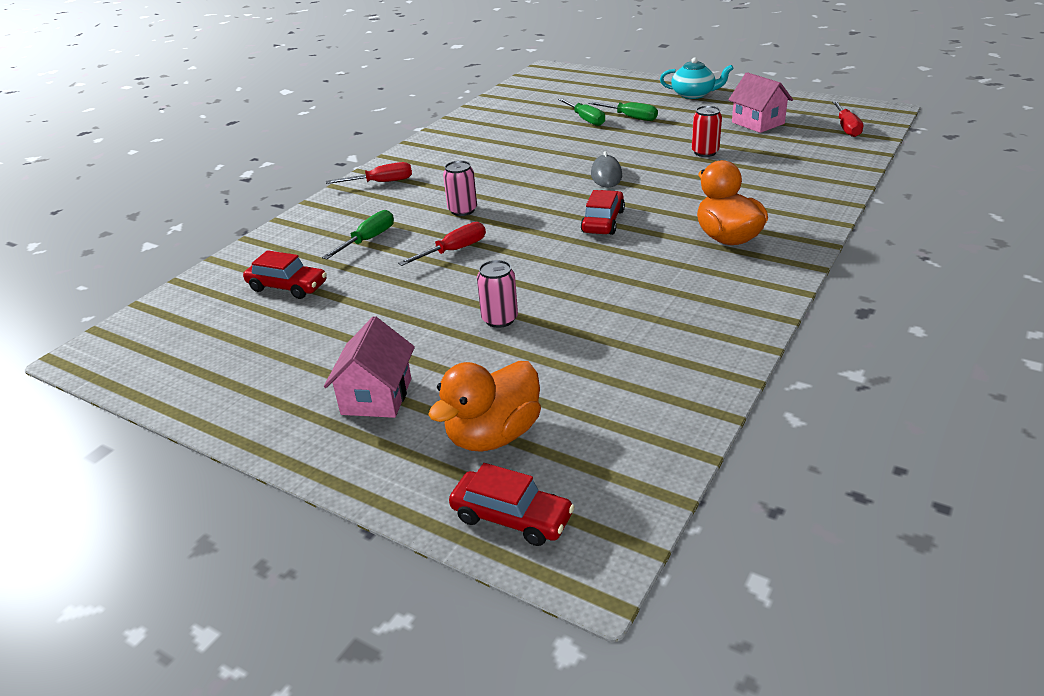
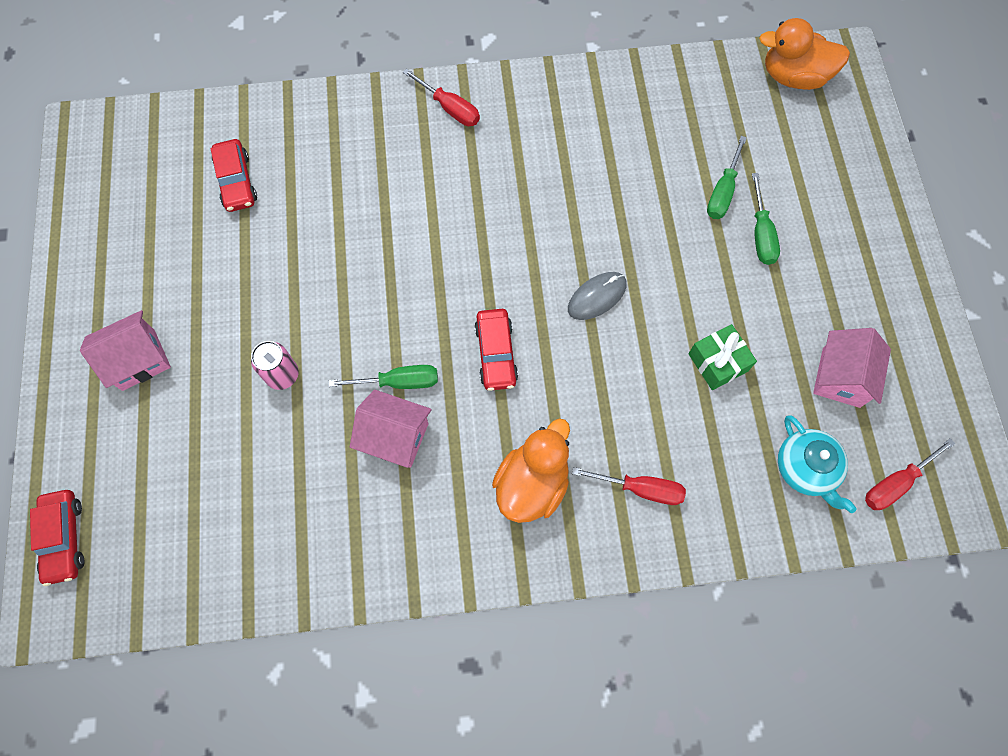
camera: 50 degrees right, 35 degrees up
green screwdriver [322,210,394,260] -> green screwdriver moved to [329,365,438,389]
red screwdriver [398,222,486,266] -> red screwdriver moved to [572,467,686,505]
orange duck [428,361,541,452] -> orange duck moved to [759,18,850,90]
pink can [443,160,477,216] -> none
red car [581,190,625,235] -> red car turned 105 degrees clockwise [474,309,518,391]
turquoise teapot [660,57,734,99] -> turquoise teapot moved to [778,416,857,513]
red can [692,106,722,157] -> green gift [688,324,757,390]
none -> pink house [350,389,432,468]

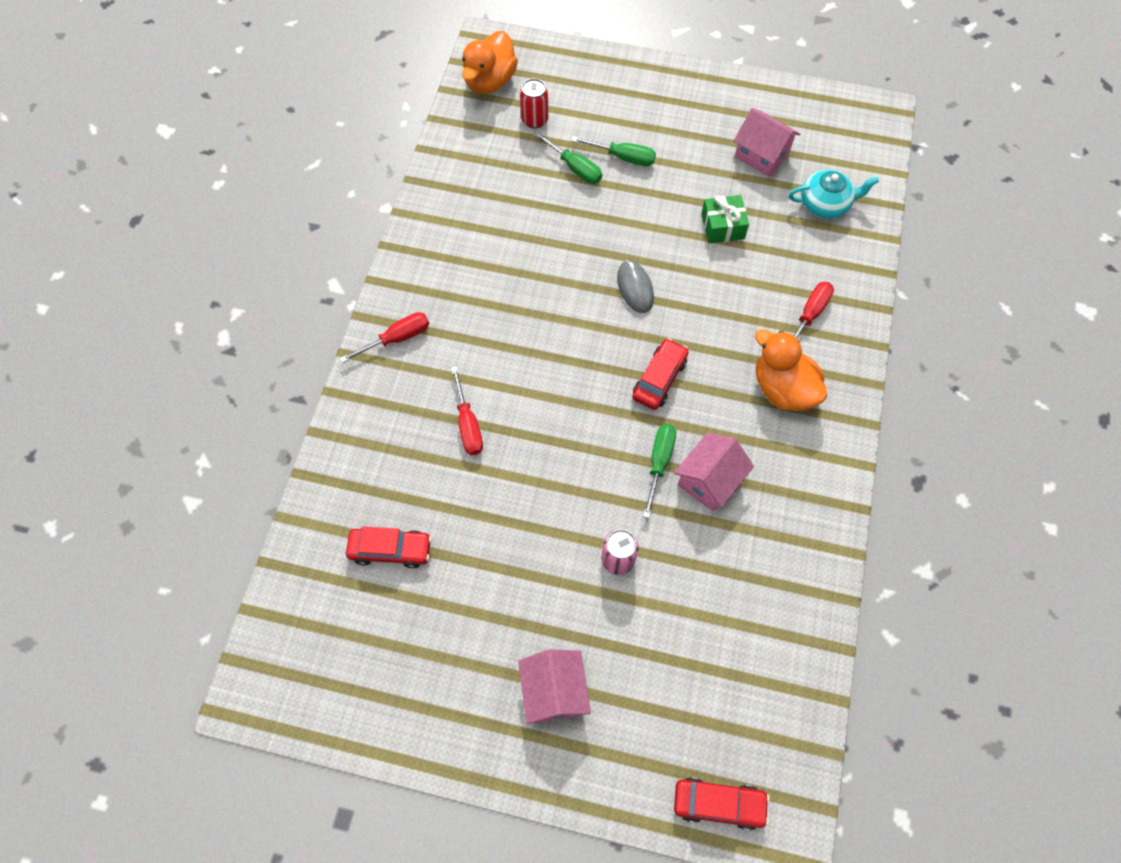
camera: 70 degrees left, 5 degrees down
red car [474,309,518,391] -> red car turned 75 degrees counterclockwise [632,338,689,410]
red screwdriver [865,438,955,510] -> red screwdriver moved to [451,366,483,455]
none -> red can [520,79,548,128]

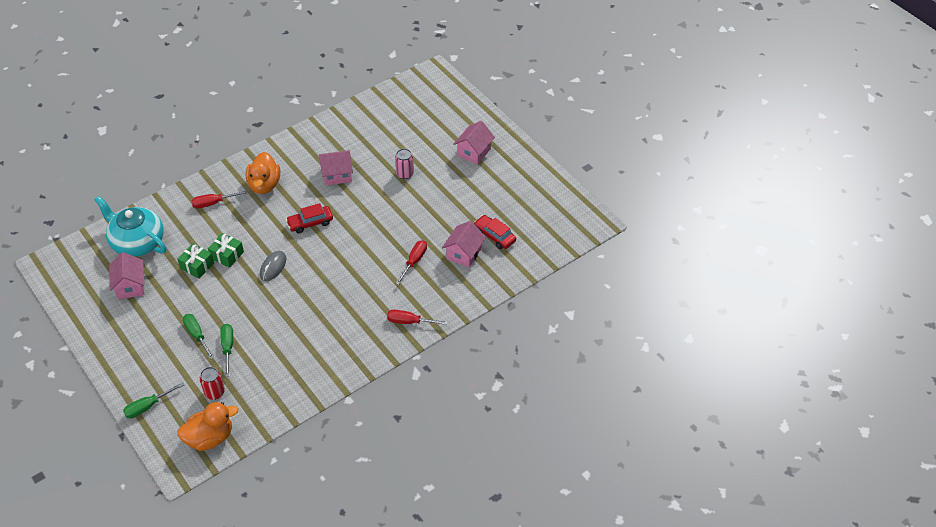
camera: 140 degrees left, 15 degrees down
green screwdriver [643,424,676,518] -> green screwdriver moved to [123,382,184,418]
red car [674,777,769,830] -> none
turquoise teapot [789,170,879,218] -> turquoise teapot [95,196,166,257], size x1.63
none -> green gift [208,233,244,268]
none -> pink house [442,221,486,267]

